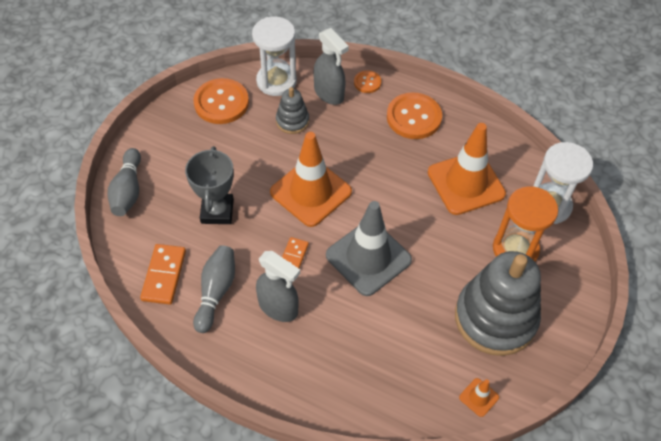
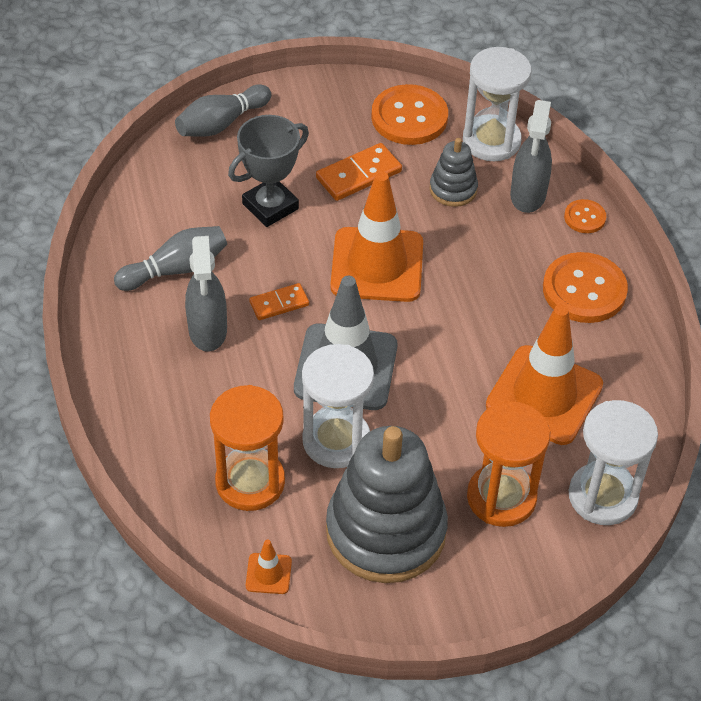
camera: 50 degrees right, 5 degrees down
orange domino [140,244,186,305] -> orange domino moved to [316,143,402,201]
none -> orange hourglass [210,385,285,511]
none -> white hourglass [302,344,374,468]

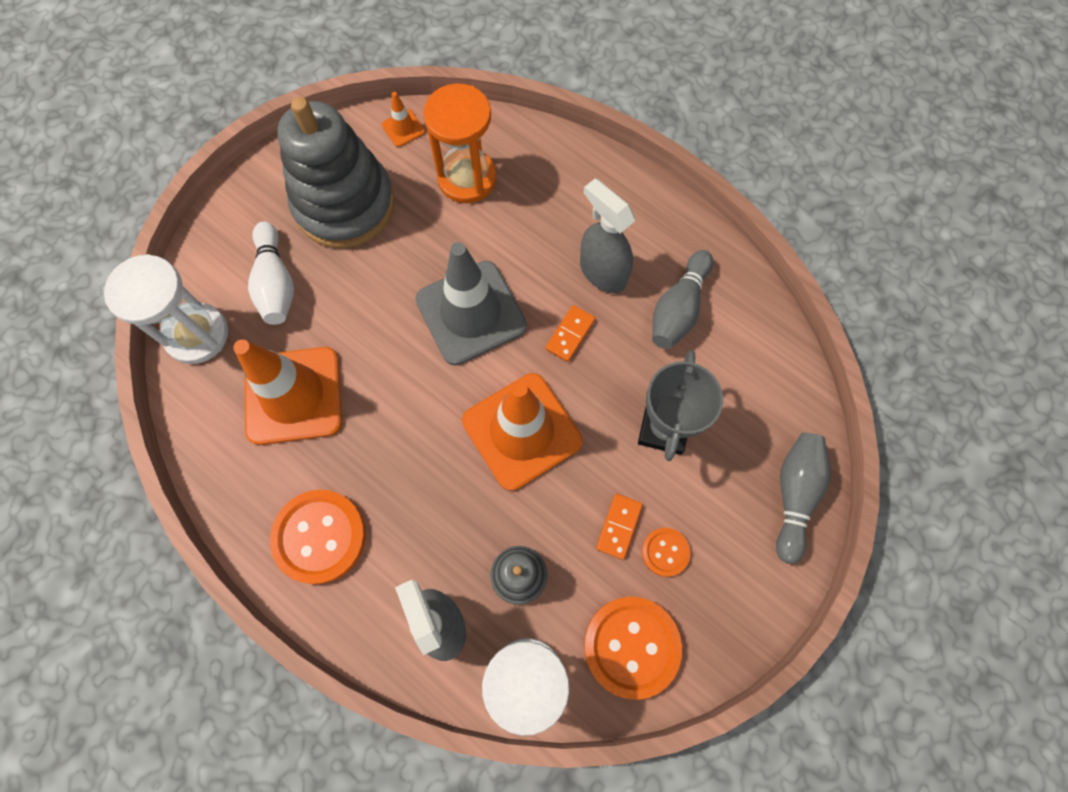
camera: 145 degrees right, 20 degrees up
white hourglass [302,344,374,468] -> none
orange domino [316,143,402,201] -> orange domino [596,494,643,560], size x0.65
orange hourglass [467,401,550,527] -> white bowling pin [248,221,294,325]
orange button [564,199,606,233] -> orange button moved to [642,528,690,577]

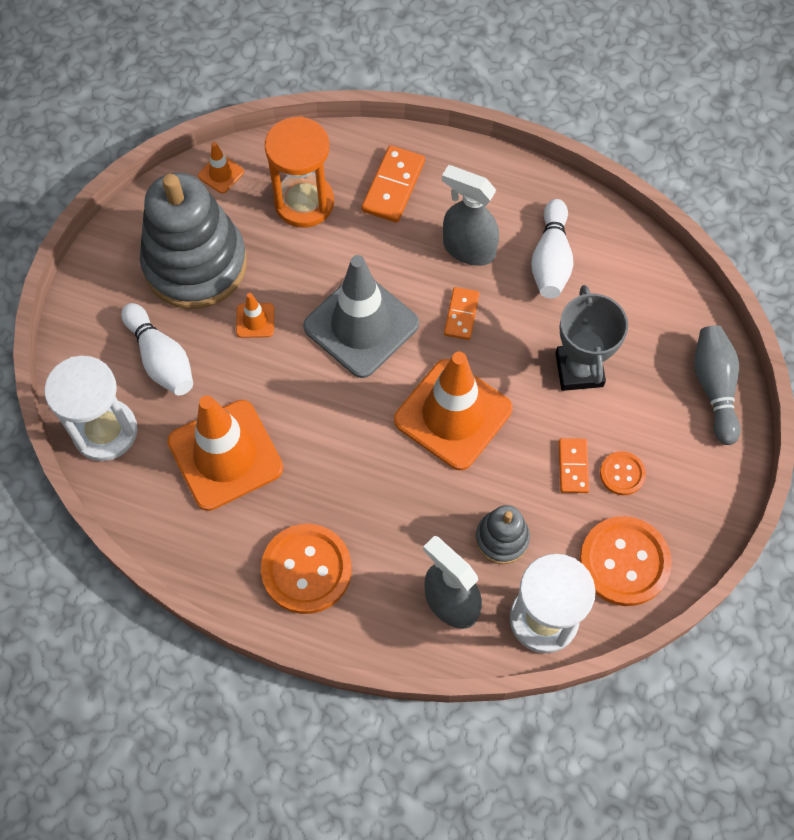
camera: 20 degrees left, 5 degrees down
grey bowling pin [652,250,713,349] -> white bowling pin [531,199,573,298]
none -> orange traffic cone [236,293,274,338]
none -> orange domino [362,145,425,223]

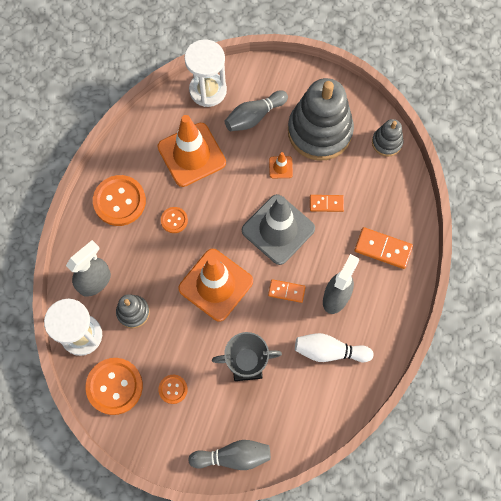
camera: 90 degrees right, 5 degrees up
white bowling pin [121,303,193,396] -> grey bowling pin [225,90,288,131]
orange traffic cone [198,142,244,193] -> grey stacking toy [372,119,403,157]
orange hourglass [265,116,334,228] -> none
orange domino [559,438,589,493] -> orange domino moved to [310,195,344,212]
none -> orange button [161,207,188,233]

